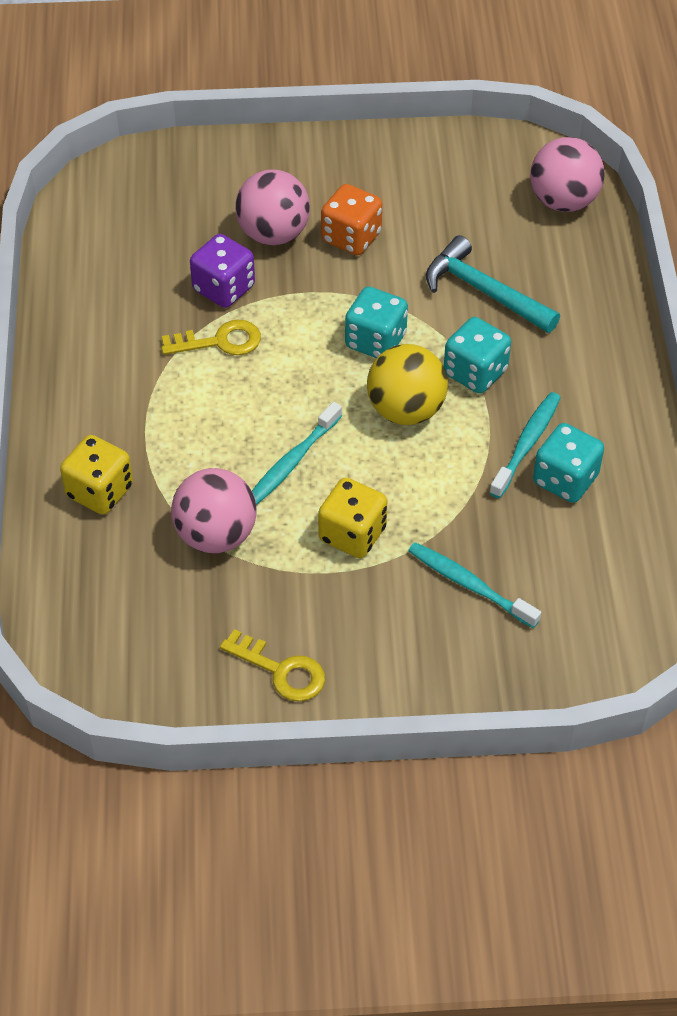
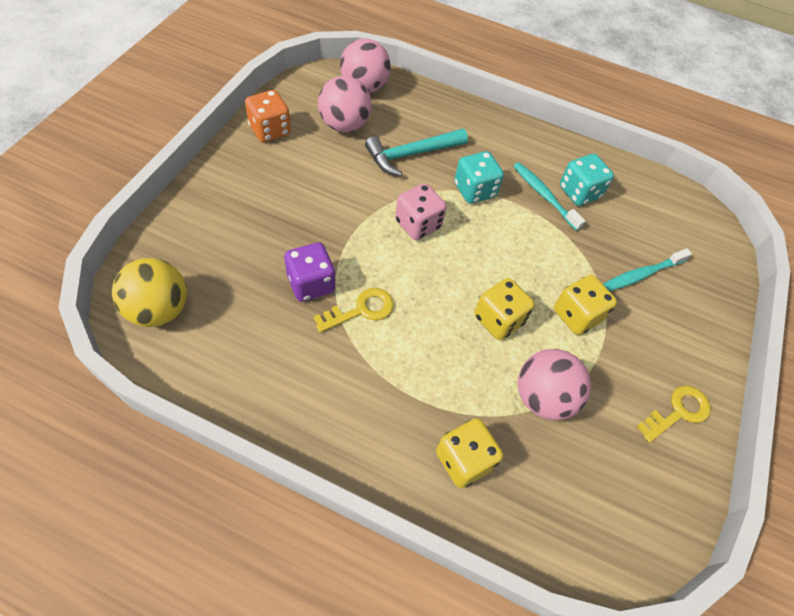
camera: 70 degrees left, 5 degrees up
yellow key [161,320,261,355] -> yellow key turned 45 degrees clockwise [314,288,394,333]
pink ball [235,169,310,245] -> pink ball moved to [318,76,372,133]
turquoise toothbrush [252,402,342,505] -> yellow dice [474,278,535,340]
orange dice [321,184,382,255] -> orange dice moved to [245,90,291,142]
turquoise dice [345,287,408,358] -> pink dice [395,183,447,240]
yellow ball [367,344,448,425] -> yellow ball moved to [112,258,187,327]

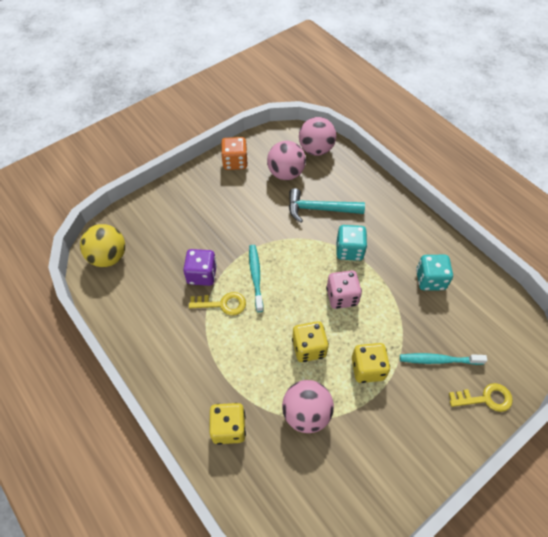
camera: 35 degrees right, 0 degrees up
pink dice [395,183,447,240] -> pink dice moved to [326,270,362,309]
turquoise toothbrush [513,162,585,231] -> turquoise toothbrush moved to [249,245,263,312]
yellow key [637,385,711,443] -> yellow key moved to [449,383,513,412]

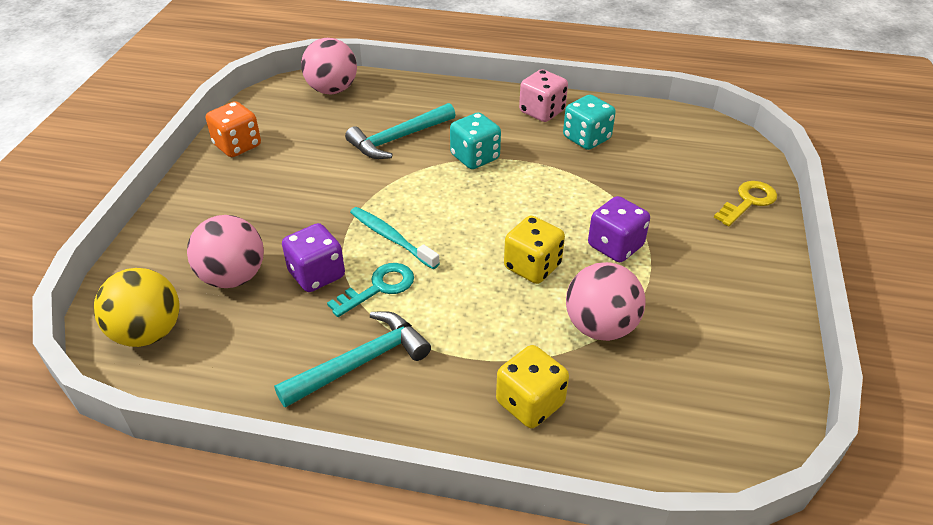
camera: 40 degrees left, 15 degrees down
yellow key [189,292,246,315] -> turquoise key [327,263,414,317]
pink ball [267,141,306,180] -> pink ball moved to [187,215,264,288]
pink dice [326,270,362,309] -> pink dice moved to [519,69,568,122]
yellow dice [352,343,390,383] -> purple dice [588,196,650,262]
turquoise toothbrush [400,353,487,365] -> none
none -> turquoise hammer [274,311,431,408]

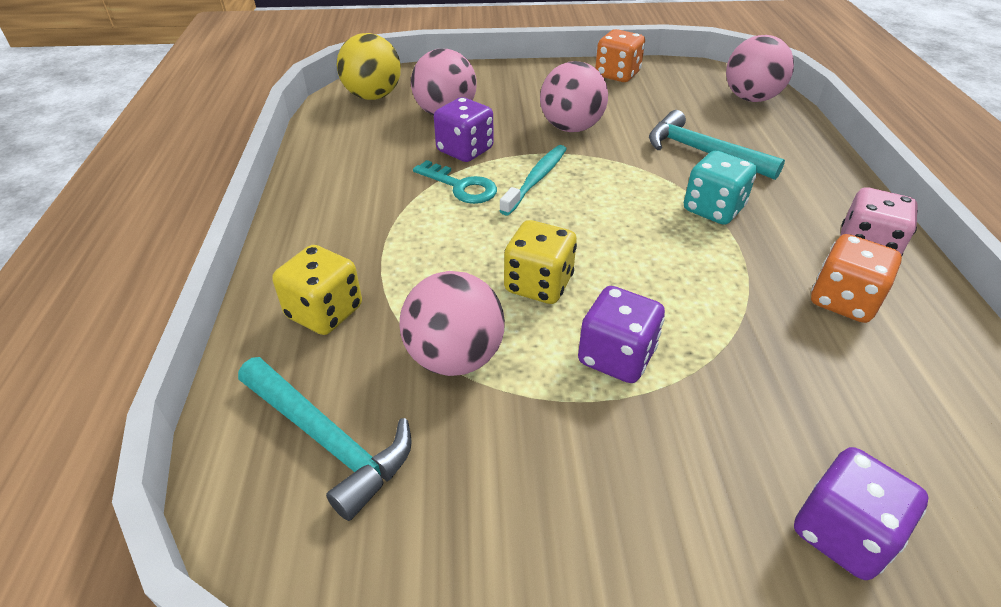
camera: 75 degrees right, 0 degrees up
turquoise hammer [274,311,431,408] -> turquoise hammer moved to [238,357,412,521]
turquoise dice [563,95,616,150] -> orange dice [811,234,902,323]
yellow key [714,181,777,226] -> purple dice [794,447,929,580]
none -> pink ball [540,61,608,132]

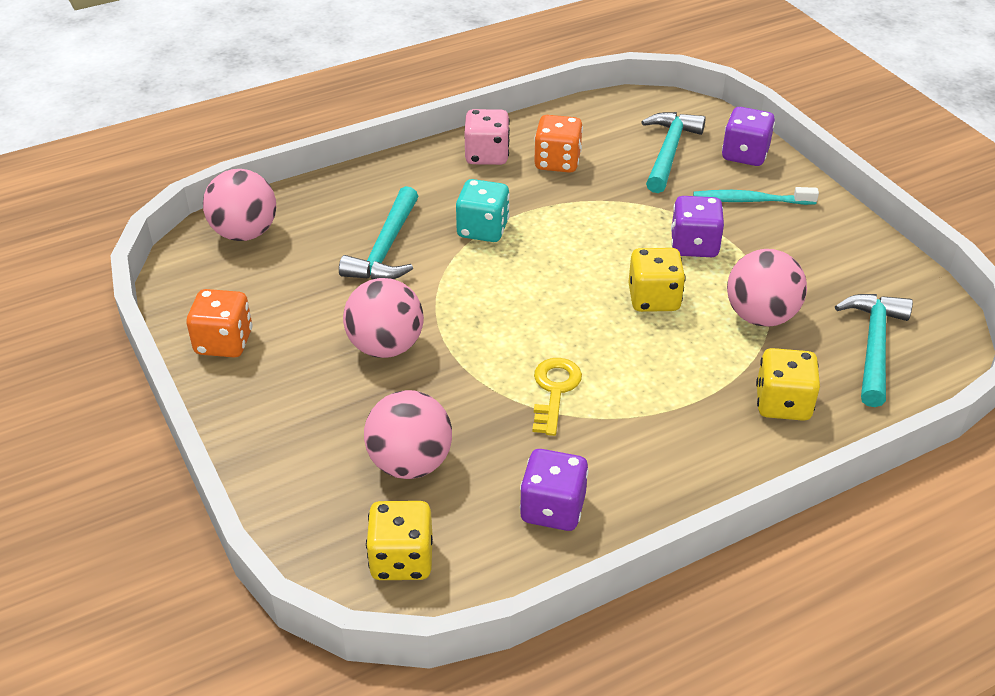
camera: 115 degrees left, 0 degrees up
yellow ball [337,33,401,100] -> yellow dice [366,501,433,580]
turquoise key [413,160,497,204] -> yellow key [532,358,582,436]
purple dice [434,97,494,162] -> purple dice moved to [520,449,589,531]
turquoise toothbrush [499,145,567,216] -> turquoise toothbrush moved to [693,187,819,205]
none -> turquoise hammer [642,112,706,193]

